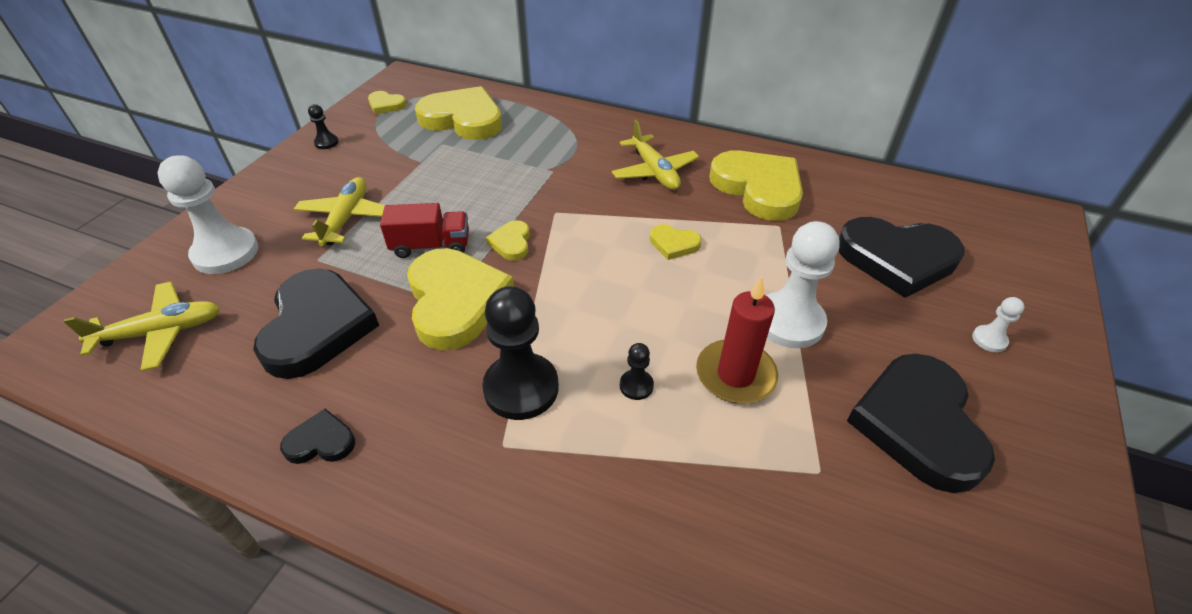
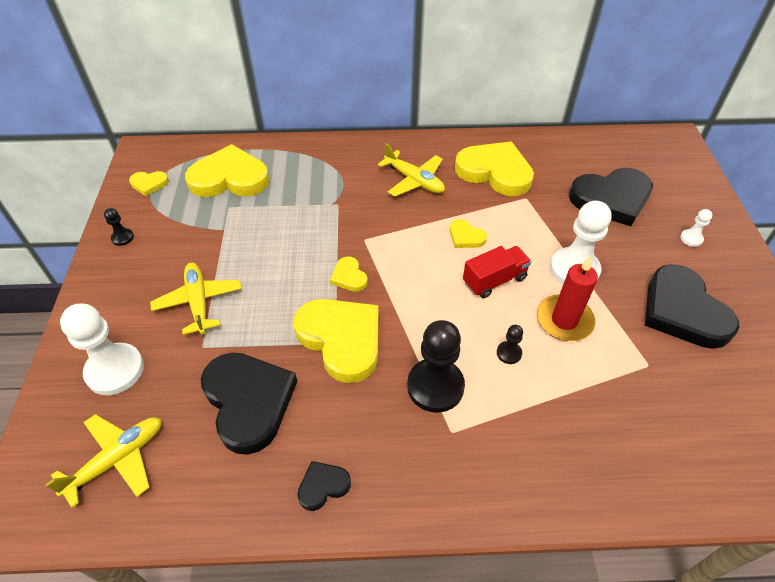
camera: 25 degrees left, 5 degrees up
red truck [380,203,469,258] -> red truck moved to [463,246,532,298]
yellow heart [650,224,701,260] -> yellow heart turned 45 degrees clockwise [450,219,487,248]

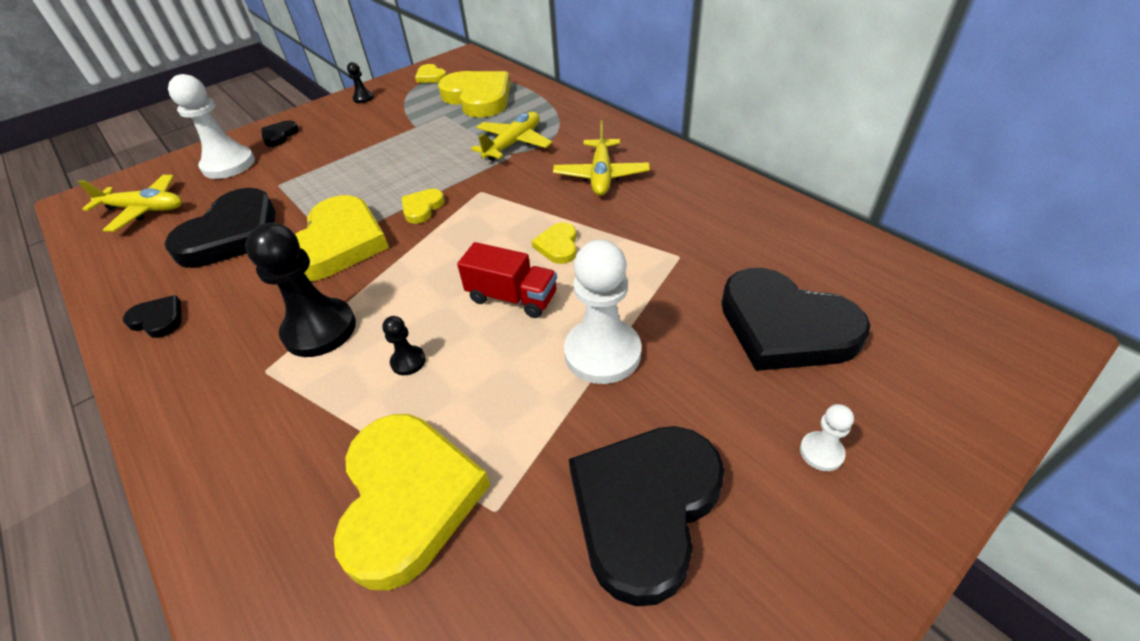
camera: 55 degrees right, 5 degrees down
yellow plane [150,263,242,335] -> yellow plane moved to [471,112,552,161]
yellow heart [455,142,534,196] -> yellow heart moved to [334,414,490,590]
red candle [537,255,598,341] -> none
none -> black heart [261,120,299,147]

